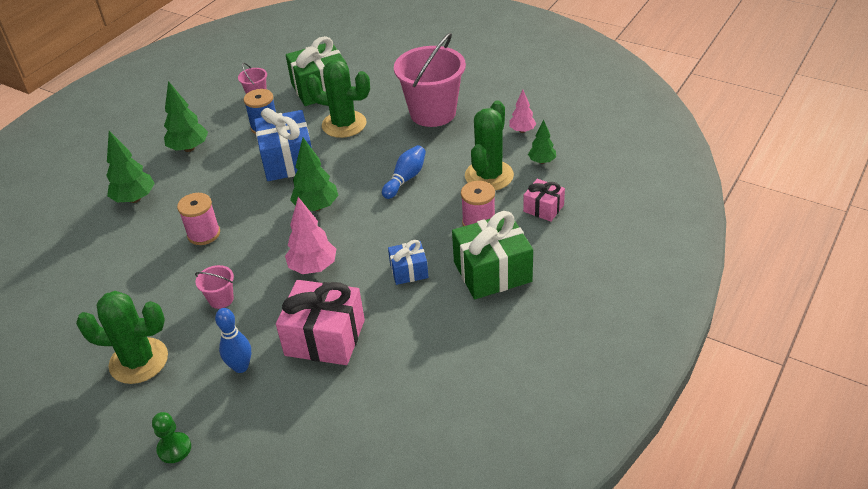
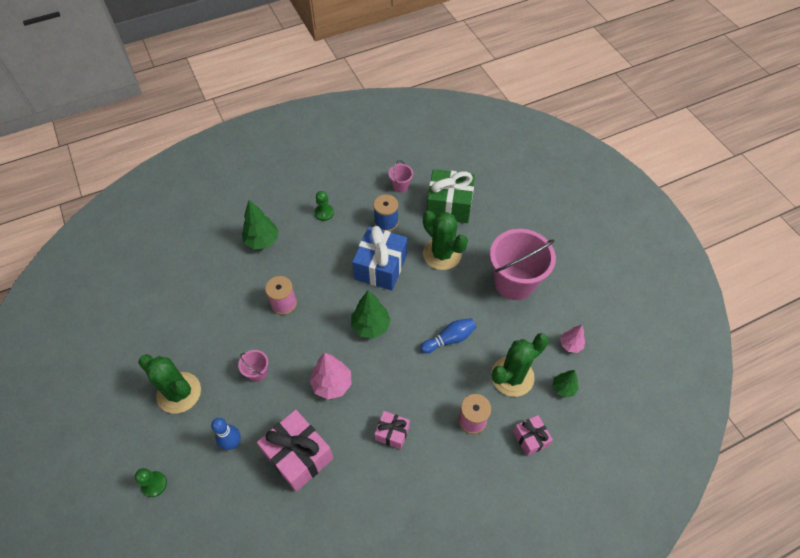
camera: 30 degrees right, 15 degrees up
green tree [164,81,208,152] -> green pawn [314,191,334,221]
blue gift [388,240,429,285] -> pink gift [375,411,410,450]
green gift [452,211,533,299] -> none

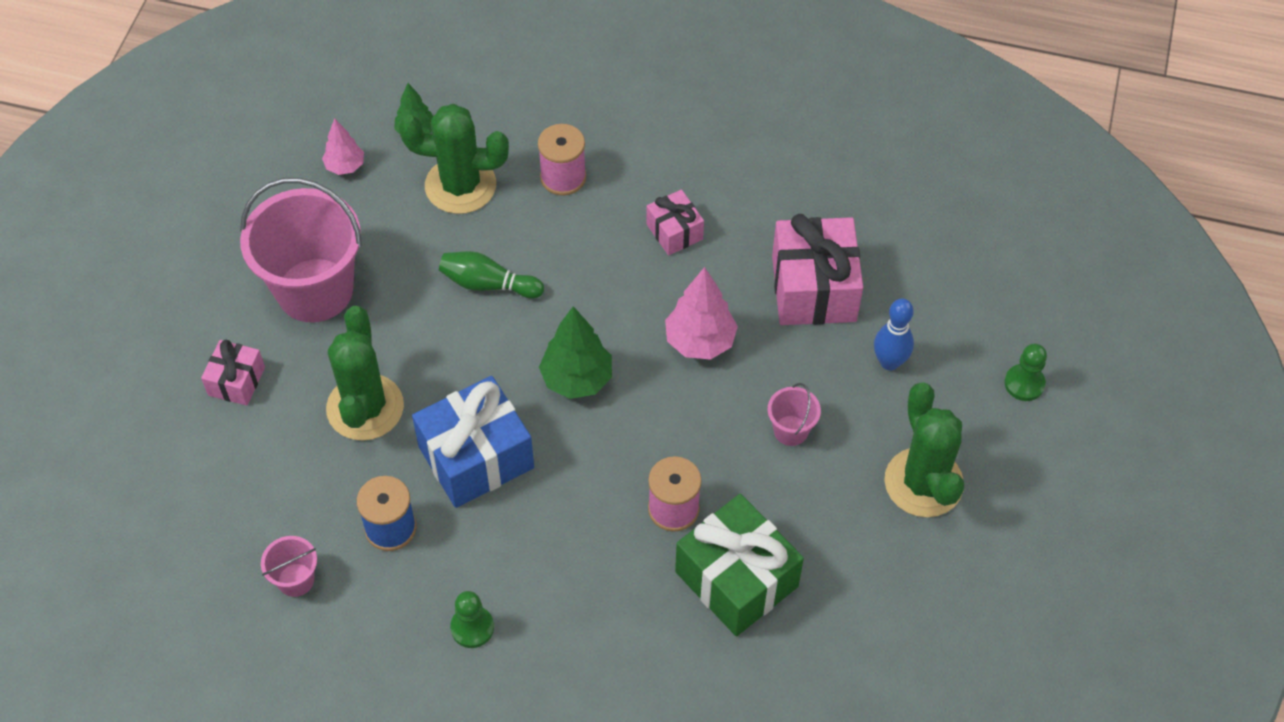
camera: 140 degrees left, 0 degrees up
green tree [242,200,279,249] -> none
blue bowling pin [420,318,476,353] -> green bowling pin [439,251,544,299]
green gift [427,169,475,223] -> green gift moved to [675,494,804,636]
pink gift [513,415,553,456] -> pink gift moved to [201,340,265,406]

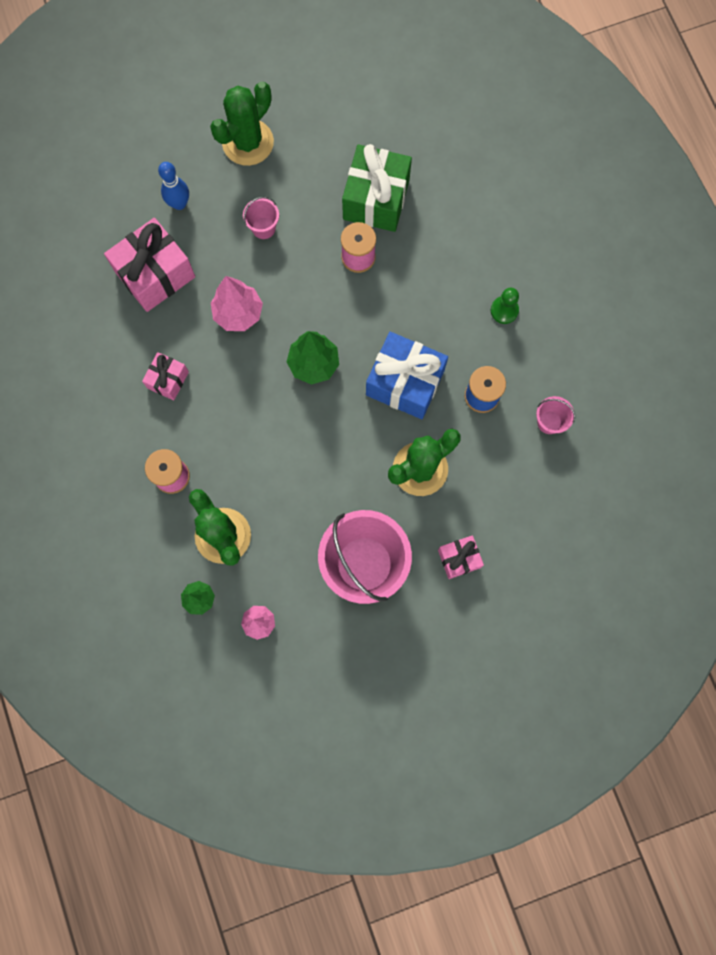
camera: 125 degrees left, 20 degrees up
green bowling pin [439,251,544,299] -> none
green pawn [1004,344,1047,401] -> none

